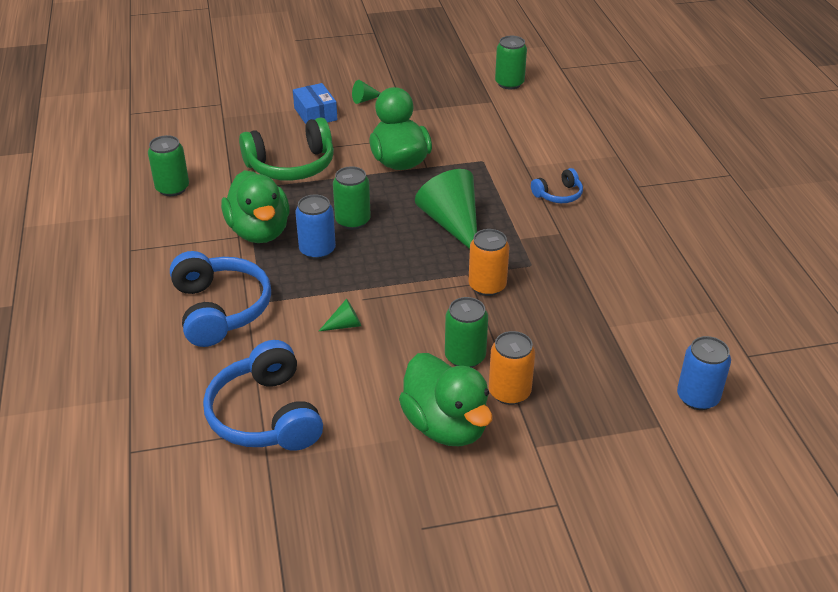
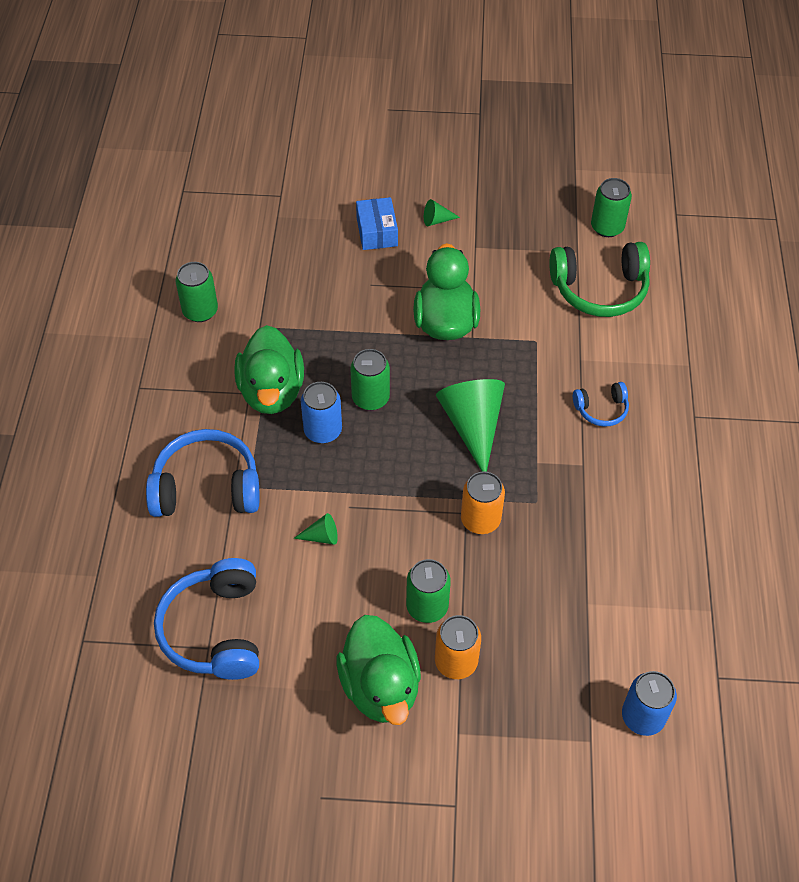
camera: 15 degrees right, 15 degrees up
blue headphones [170,251,271,347] -> blue headphones turned 90 degrees counterclockwise [146,429,259,517]
green headphones [239,117,334,181] -> green headphones moved to [549,242,650,317]

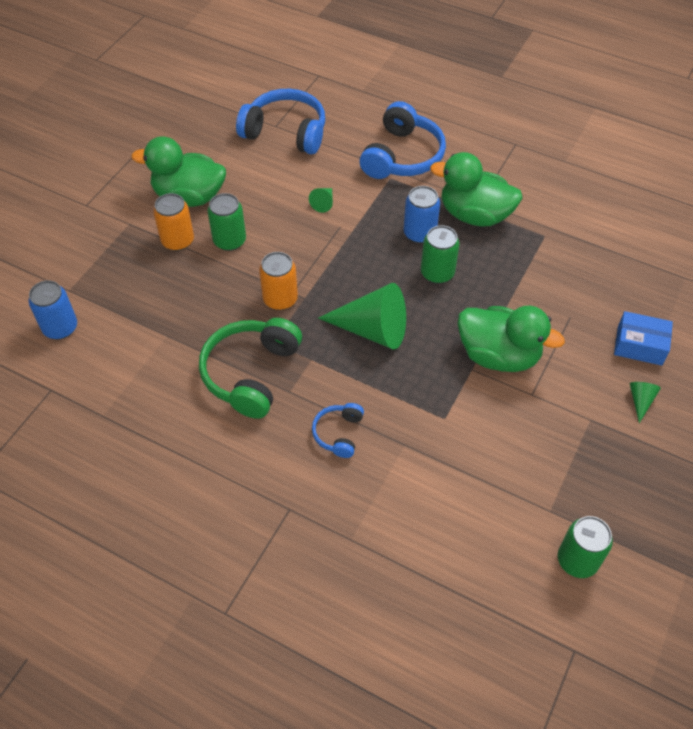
camera: 115 degrees right, 0 degrees up
green can [176,262,218,322] -> none
green headphones [549,242,650,317] -> green headphones moved to [199,318,302,419]

